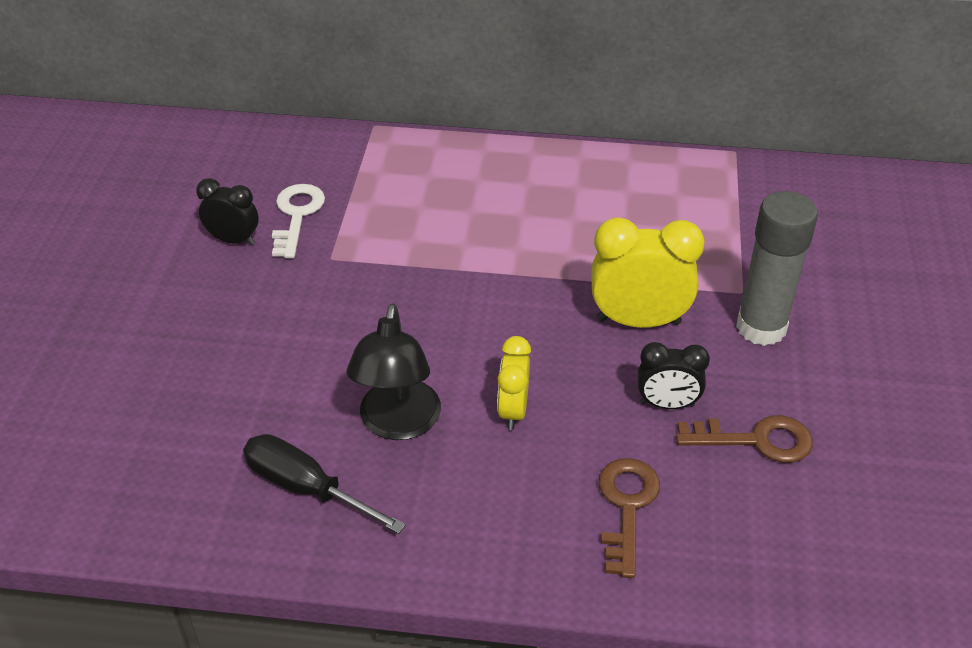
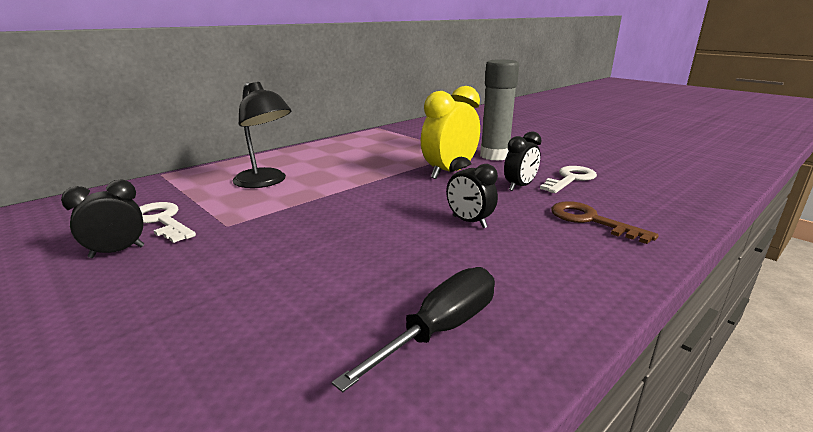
camera: 50 degrees left, 20 degrees down
black screwdriver [243,434,406,534] -> black screwdriver turned 150 degrees clockwise [332,267,495,392]
black lamp [347,303,441,440] -> black lamp moved to [232,82,291,188]
yellow clock [497,336,531,430] -> black clock [446,157,498,228]
brown key [676,415,813,463] -> white key [540,166,597,193]

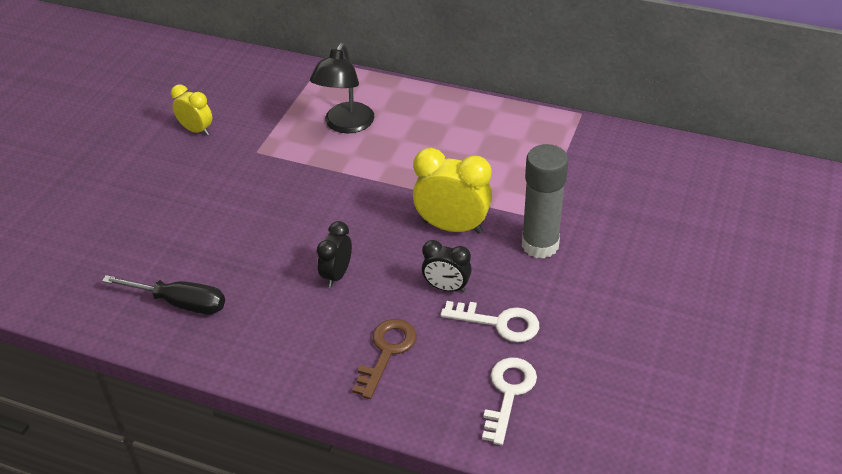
camera: 65 degrees right, 20 degrees up
black clock [61,179,144,258] -> yellow clock [171,85,212,135]
white key [139,202,196,243] -> white key moved to [482,357,537,445]

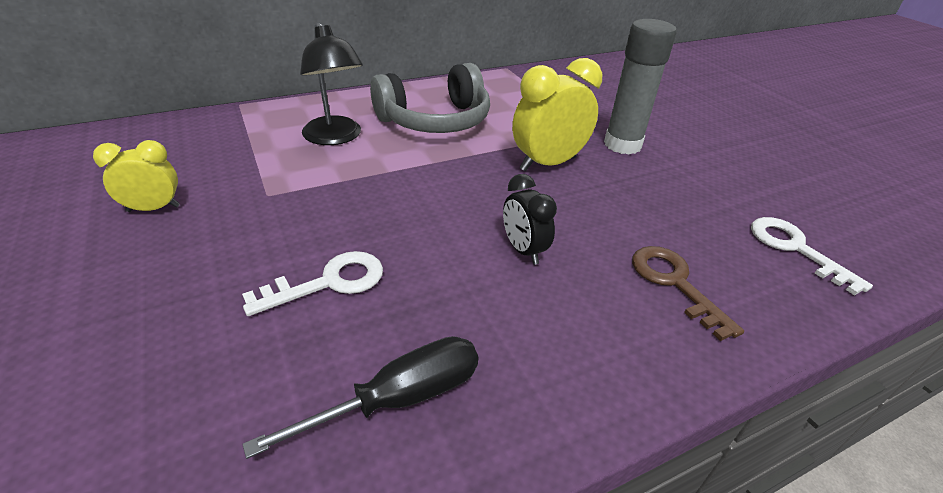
camera: 50 degrees left, 5 degrees down
black clock [422,240,472,293] -> none
white key [441,301,539,342] -> white key moved to [242,251,383,316]
none -> grey headphones [370,63,490,133]

